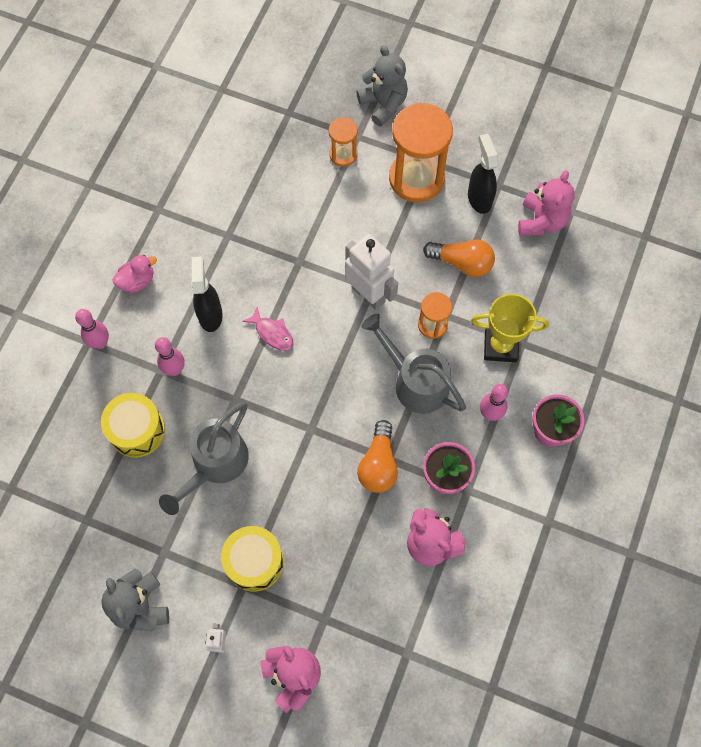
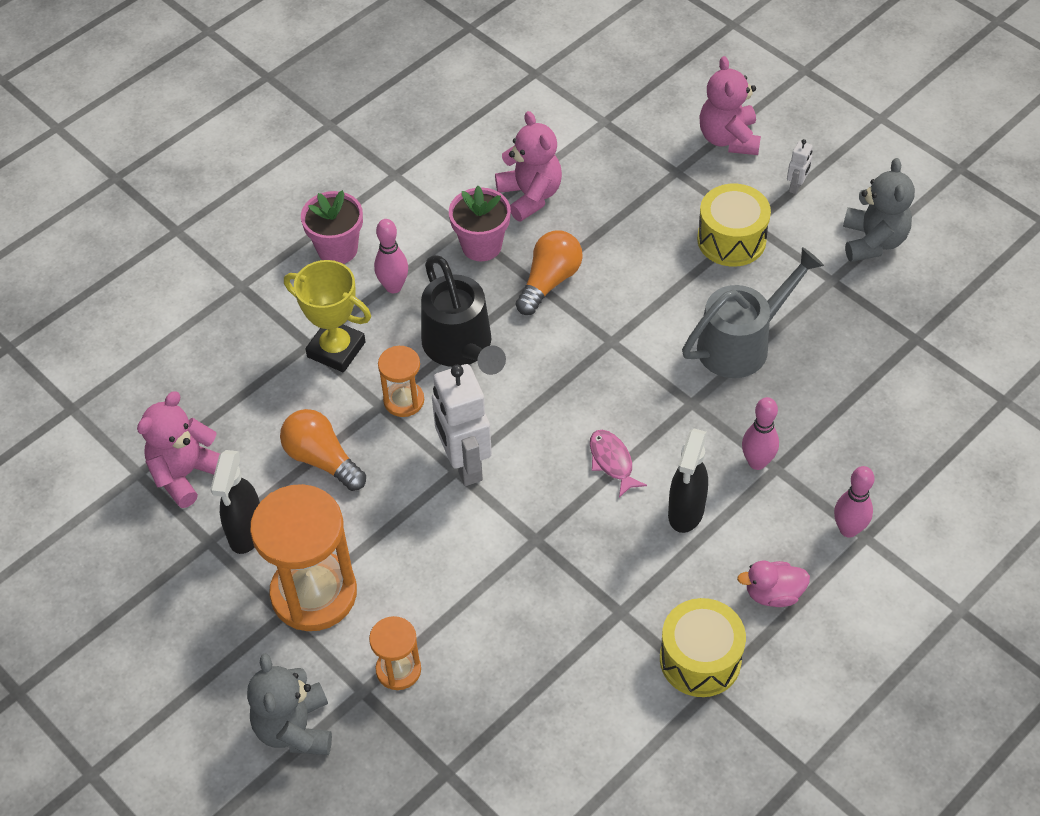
camera: 155 degrees left, 15 degrees down
yellow drum [101,393,165,458] -> yellow drum moved to [660,598,746,697]
grey watering can [362,314,466,414] -> black watering can [421,255,506,375]

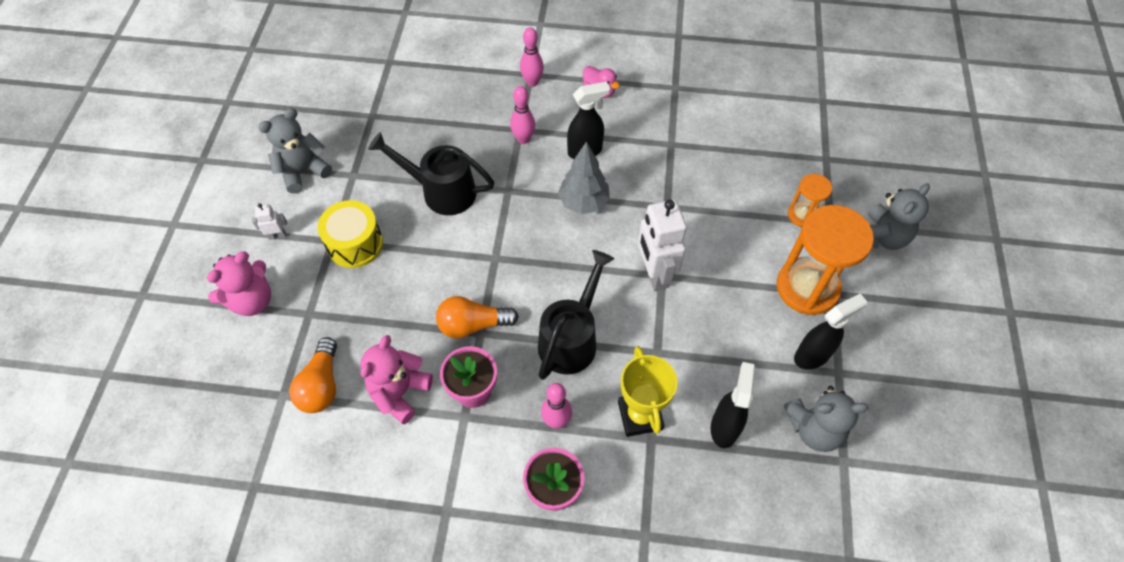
camera: 130 degrees left, 5 degrees up
pink teddy bear [137,391,220,508] -> grey teddy bear [784,386,868,452]
orange light bulb [280,409,366,491] -> orange light bulb moved to [289,337,337,413]
orange hourglass [378,346,424,417] -> none
white robot [432,364,492,486] -> white robot turned 135 degrees clockwise [638,200,687,291]
pink fish [590,430,647,498] -> grey tree [558,142,610,214]
yellow drum [660,598,746,697] -> none
grey watering can [682,247,824,378] -> black watering can [368,132,494,215]
none -> black spray bottle [711,362,756,448]

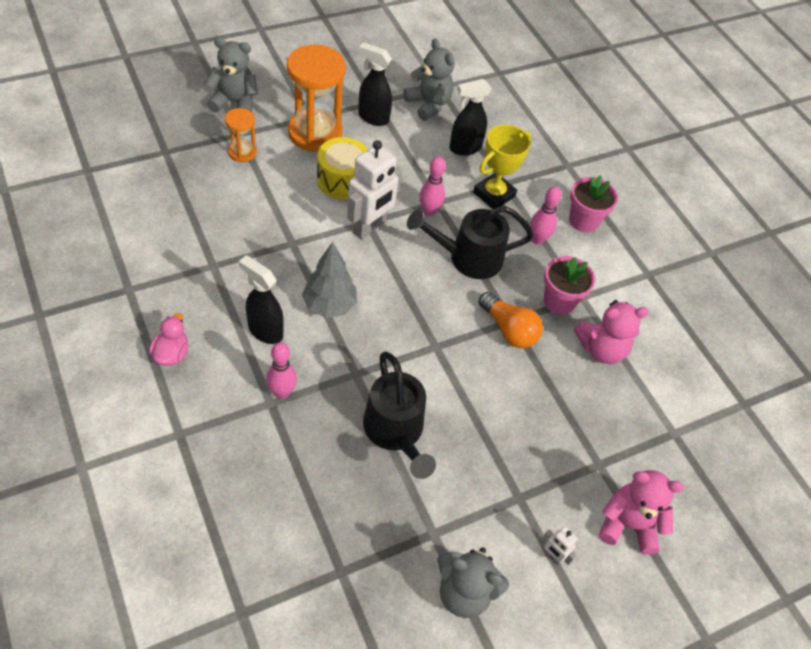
camera: 130 degrees left, 5 degrees down
orange light bulb [289,337,337,413] -> none
yellow drum [317,200,383,268] -> yellow drum moved to [317,137,368,199]
pink bowling pin [520,27,544,87] -> pink bowling pin moved to [419,157,445,216]

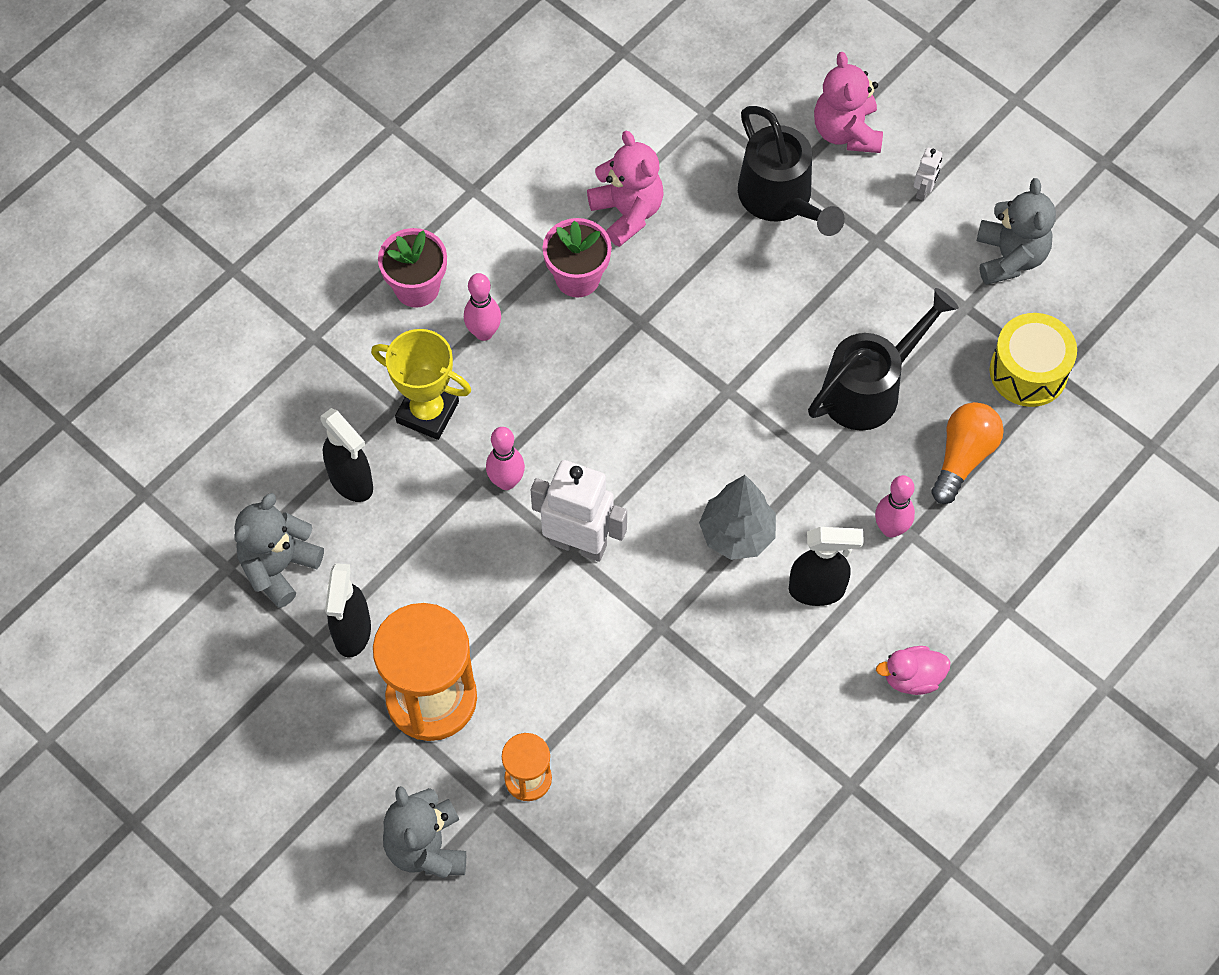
camera: 105 degrees left, 10 degrees up
black spray bottle [239,255,284,344] -> black spray bottle turned 105 degrees counterclockwise [789,527,864,606]
yellow drum [317,137,368,199] -> yellow drum moved to [990,313,1077,407]
black watering can [407,206,534,279] -> black watering can moved to [738,106,845,236]
orange light bulb [478,292,543,348] -> orange light bulb moved to [931,402,1004,504]

